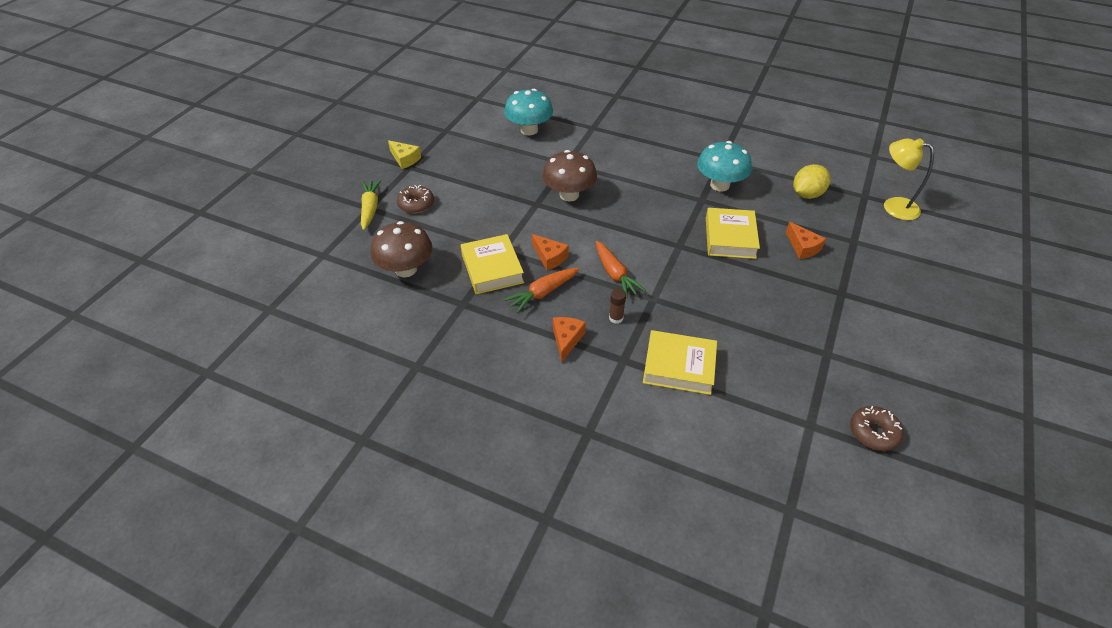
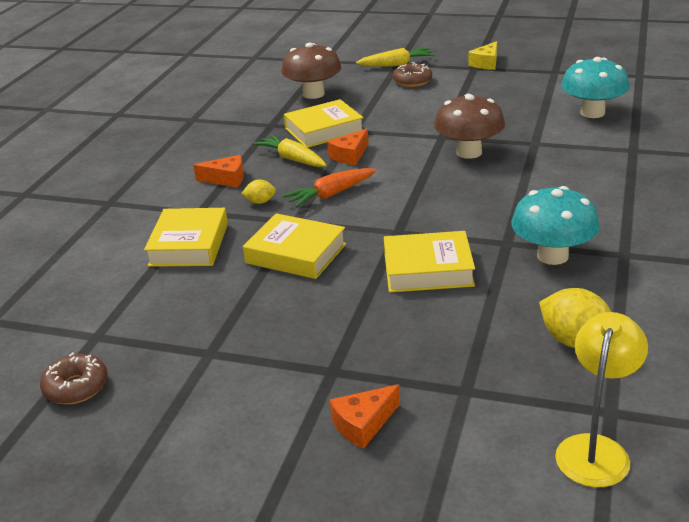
camera: 85 degrees right, 15 degrees down
orange carrot [504,268,579,313] -> yellow carrot [253,134,327,167]
brown glue stick [609,288,626,324] -> yellow lemon [241,180,276,204]
orange cheese [786,222,826,259] -> orange cheese moved to [330,384,400,449]
none -> yellow book [243,213,346,279]

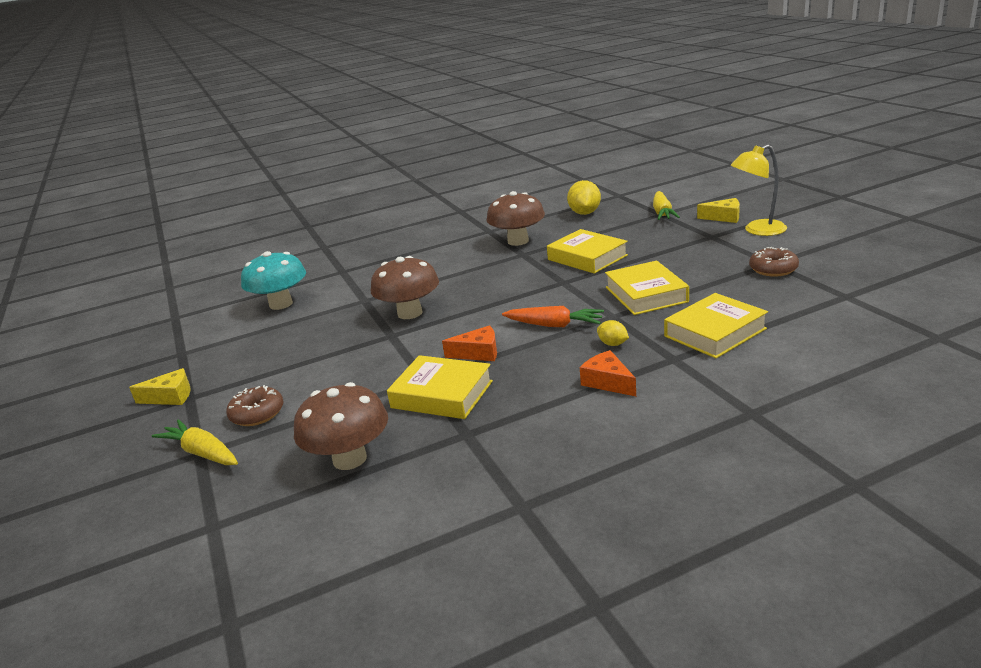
camera: 130 degrees left, 5 degrees down
brown donut [40,352,108,404] -> brown donut moved to [749,247,799,277]
yellow carrot [253,134,327,167] -> yellow carrot moved to [653,191,680,220]
orange cheese [330,384,400,449] -> yellow cheese [697,198,740,223]
turquoise mushroom [511,186,600,265] -> brown mushroom [486,191,545,246]
yellow lamp [555,312,648,487] -> yellow lamp moved to [731,145,787,236]

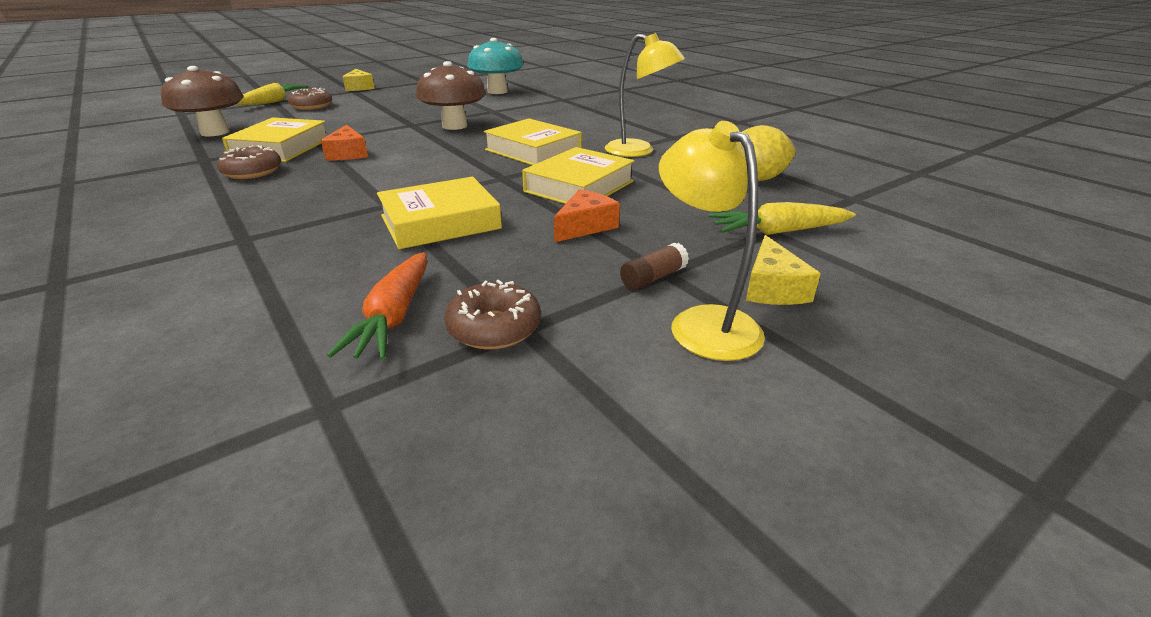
camera: 75 degrees right, 5 degrees up
brown mushroom [486,191,545,246] -> yellow lamp [605,33,685,157]
orange carrot [502,306,604,327] -> orange carrot moved to [327,252,427,360]
orange cheese [580,350,636,396] -> orange cheese moved to [554,190,620,242]
yellow lemon [597,320,629,346] -> none
yellow book [664,293,768,358] -> yellow book moved to [483,118,582,165]
none -> brown donut [217,145,281,179]
none -> brown glue stick [620,243,689,290]

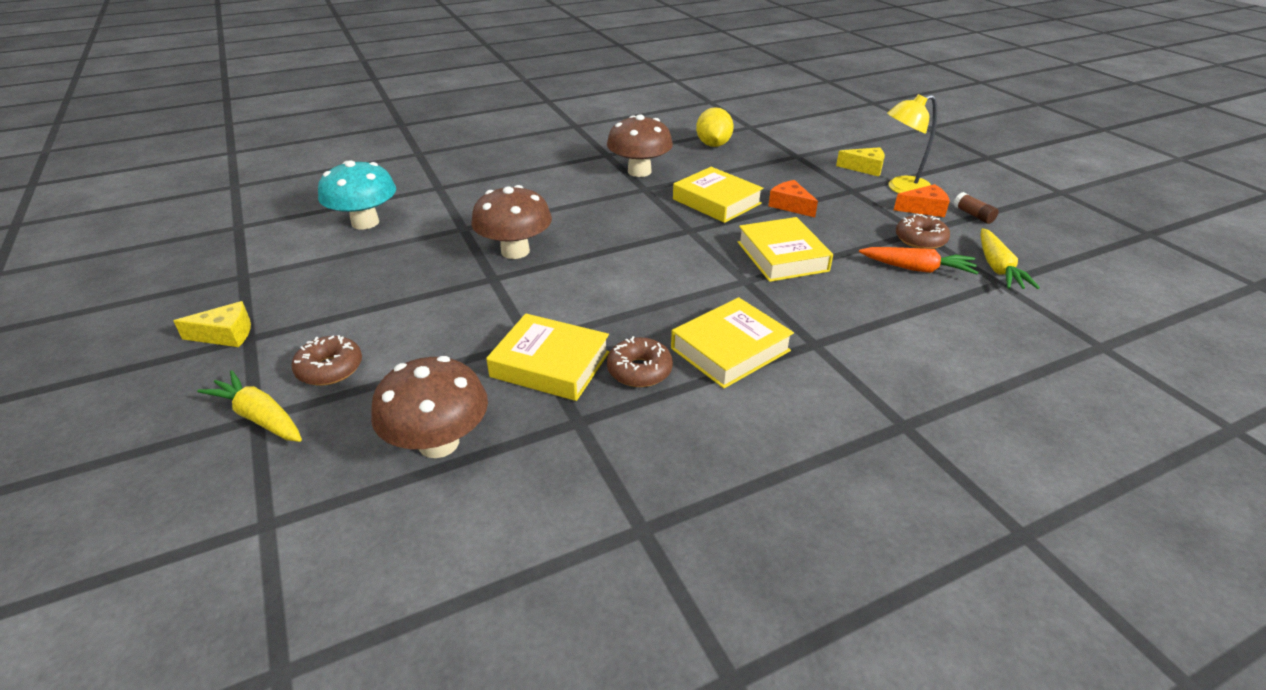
camera: 80 degrees left, 5 degrees up
orange cheese [321,125,368,160] -> orange cheese moved to [894,184,950,217]
yellow book [483,118,582,165] -> yellow book moved to [671,297,794,389]
yellow lamp [605,33,685,157] -> brown mushroom [607,114,673,177]
brown glue stick [620,243,689,290] -> brown glue stick moved to [954,192,999,224]
yellow carrot [708,202,856,235] -> yellow carrot moved to [981,228,1040,289]

